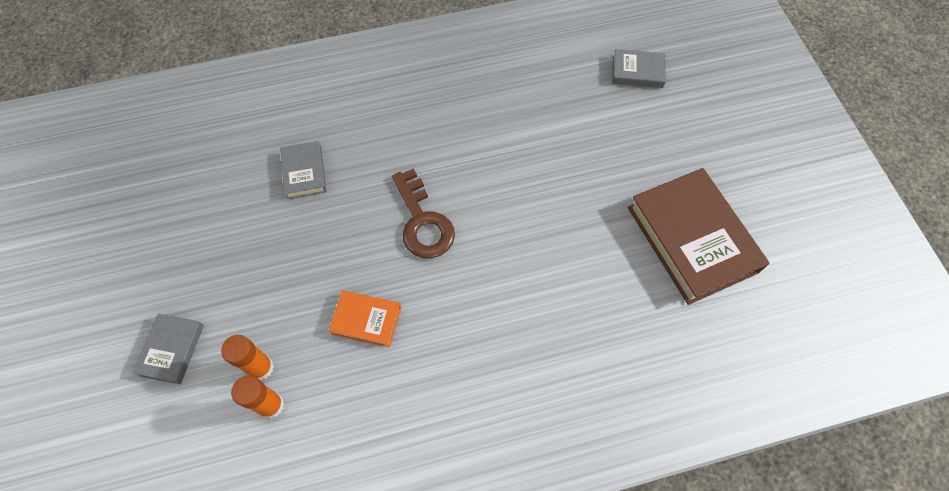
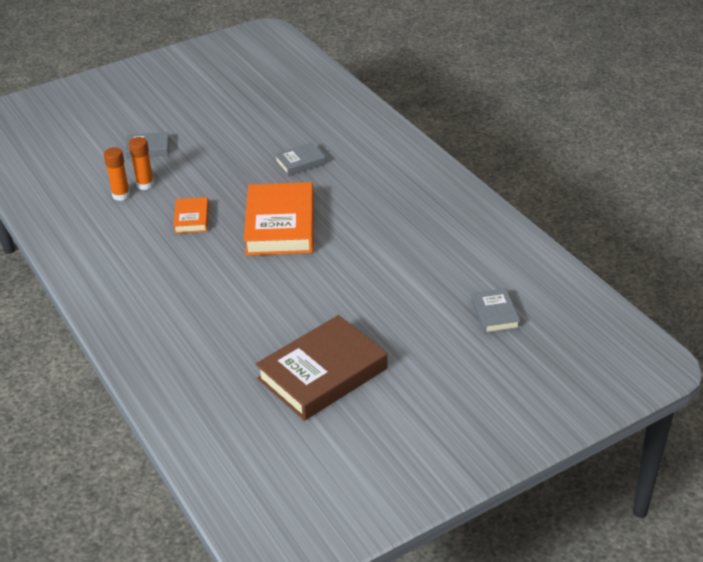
camera: 75 degrees right, 25 degrees down
brown key [392,169,455,258] -> orange book [244,182,314,255]

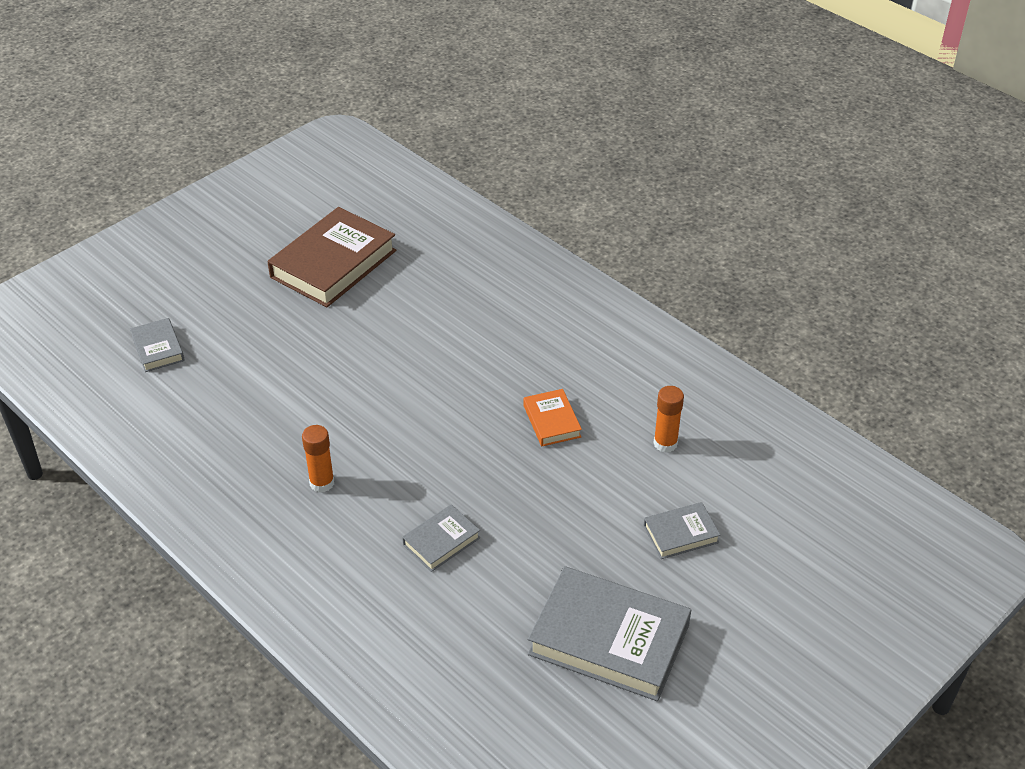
camera: 165 degrees right, 5 degrees up
orange glue stick [129,137,154,190] -> orange glue stick moved to [302,425,334,493]
orange book [244,182,314,255] -> none
none -> grey book [528,566,691,701]

